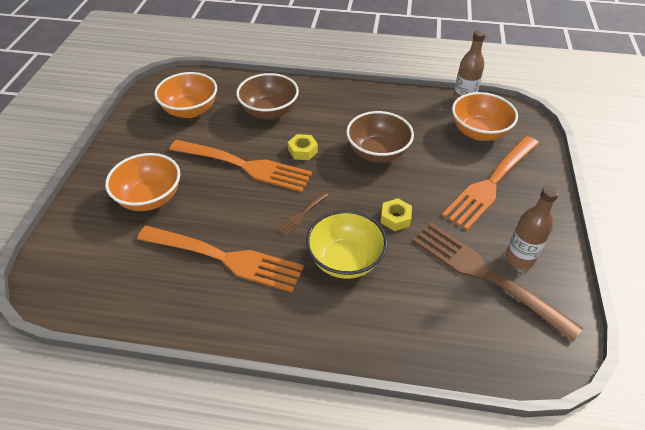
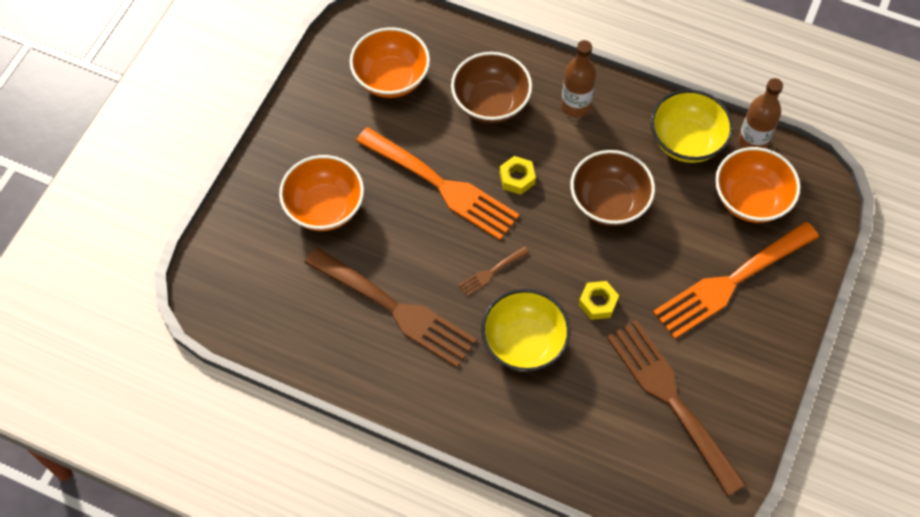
camera: 15 degrees right, 15 degrees up
orange fork [137,226,304,293] -> brown fork [304,247,477,368]
brown bottle [505,185,559,269] -> brown bottle moved to [561,40,596,117]
none -> yellow bowl [651,90,733,163]

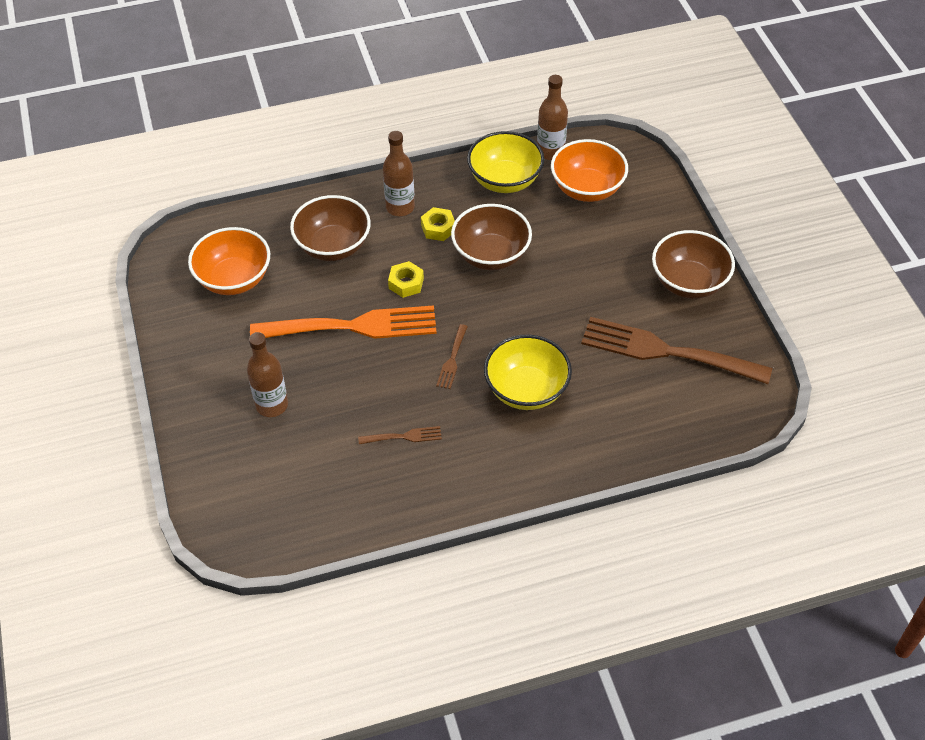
camera: 40 degrees left, 10 degrees down
orange bowl [279,155,364,231] -> brown bottle [247,332,288,417]
brown fork [304,247,477,368] -> brown fork [358,426,442,444], size x0.42
yellow nut [579,281,619,320] -> yellow nut moved to [421,207,455,241]
orange fork [653,222,819,339] -> none
none -> brown bowl [652,230,735,299]

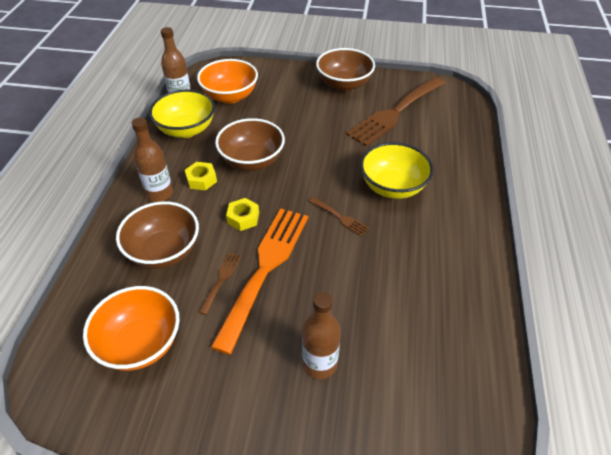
camera: 65 degrees left, 5 degrees down
brown fork [358,426,442,444] -> brown fork moved to [199,252,242,315]

